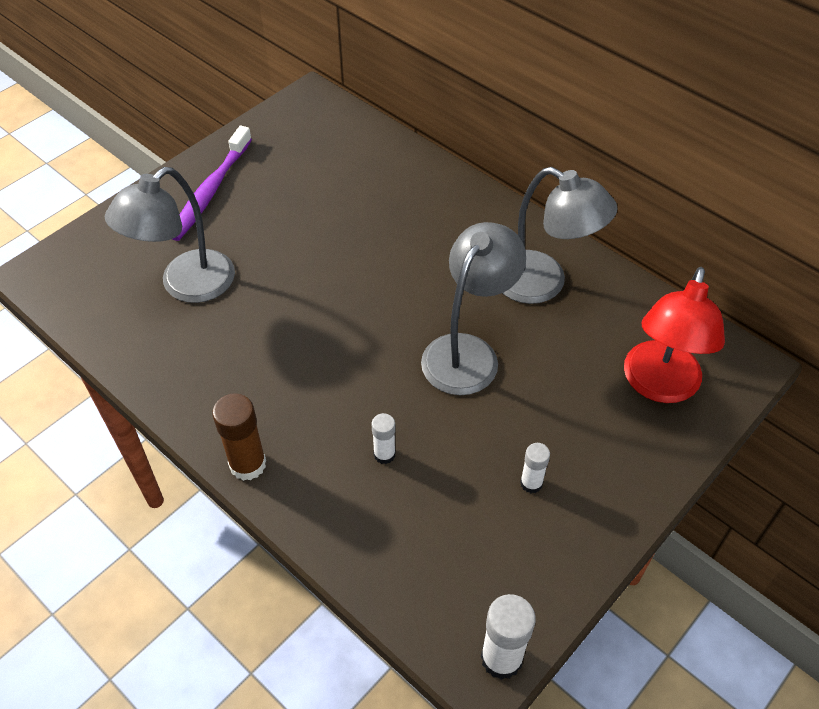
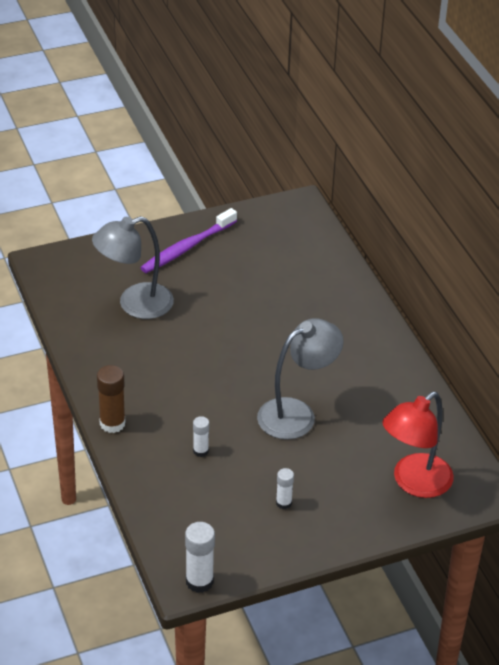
camera: 25 degrees right, 10 degrees down
grey lamp [503,167,618,304] -> none

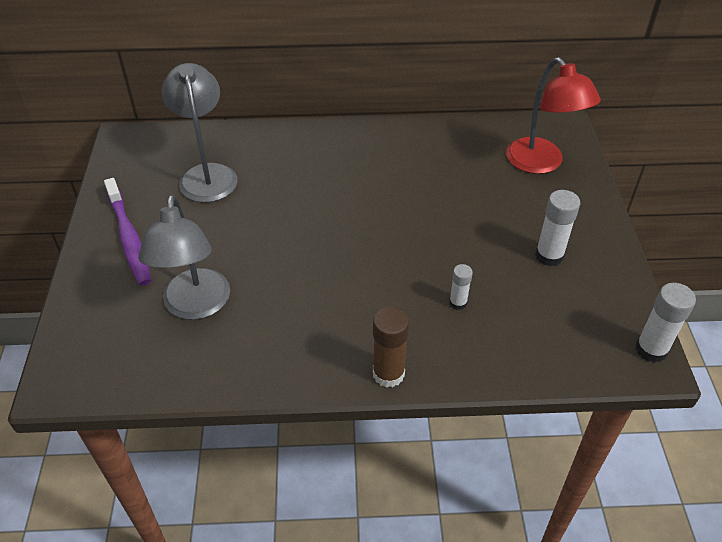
camera: 70 degrees left, 5 degrees up
grey lamp [257,318,344,439] -> grey lamp moved to [162,63,238,203]
white glue stick [276,468,294,509] -> white glue stick [535,190,580,266], size x1.67

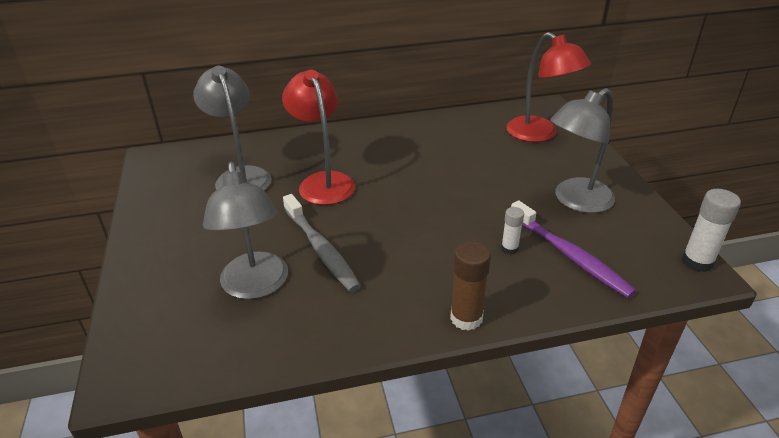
camera: 10 degrees left, 10 degrees down
purple toothbrush [104,178,151,286] -> purple toothbrush moved to [511,200,636,298]
white glue stick [535,190,580,266] -> grey lamp [550,88,615,213]
none -> red lamp [282,70,355,205]
none -> grey toothbrush [283,194,361,292]

